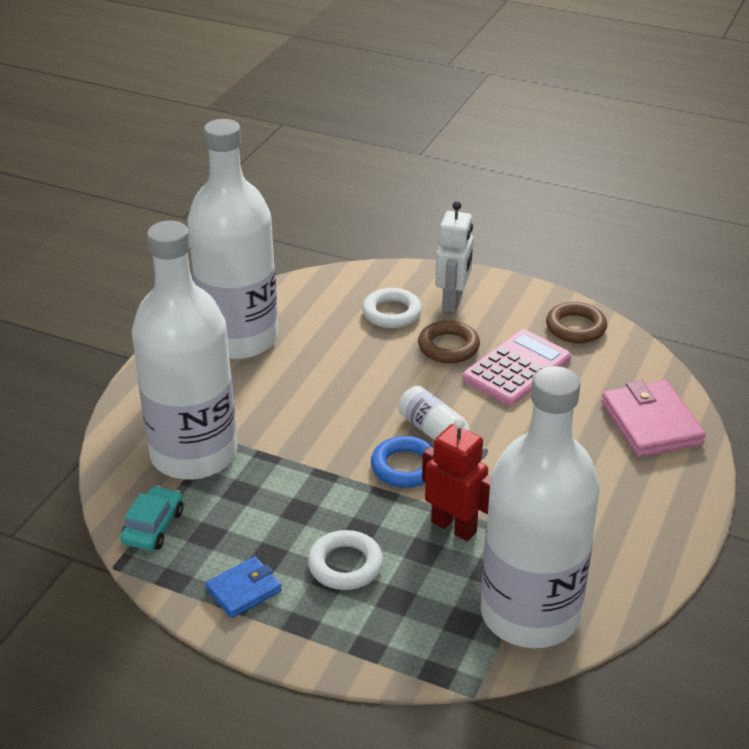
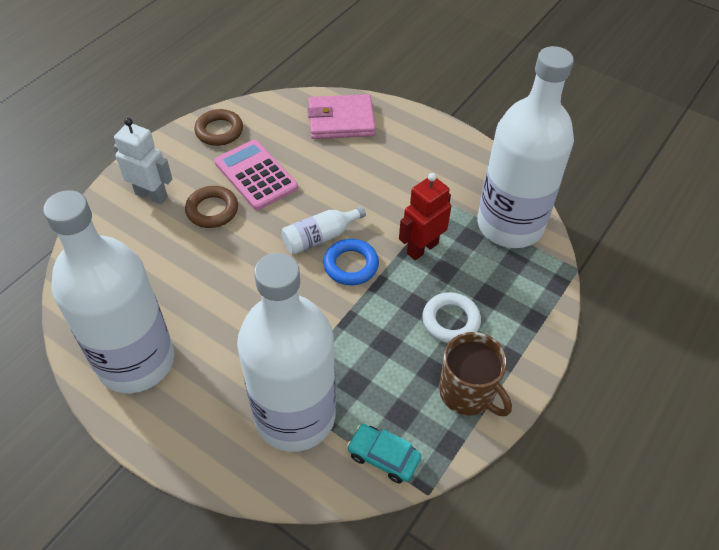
camera: 80 degrees left, 15 degrees up
blue wallet [205,556,282,618] -> brown mug [439,332,512,416]
white ring [362,288,422,328] -> none

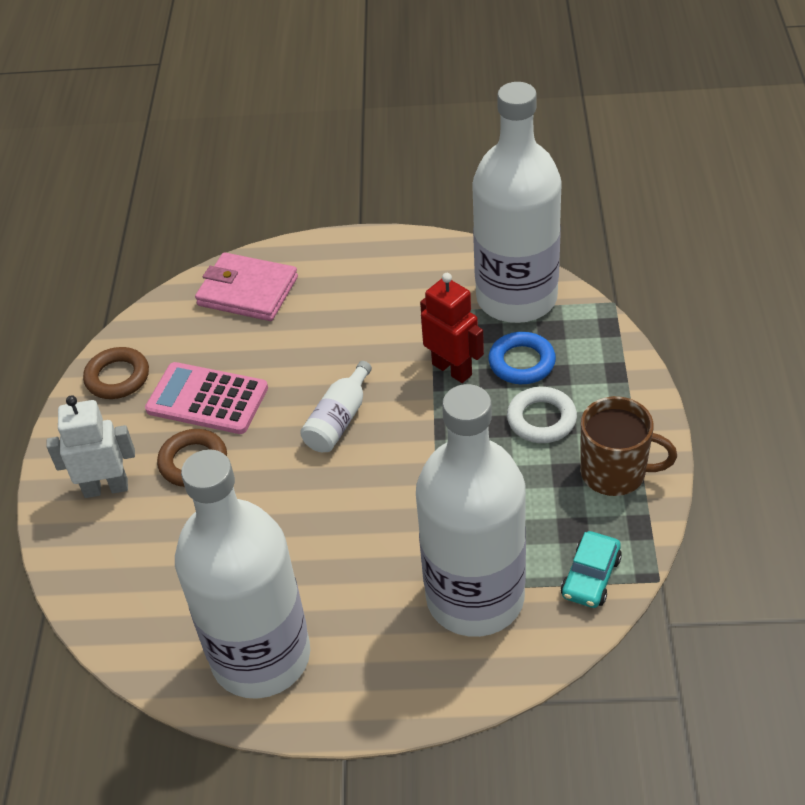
camera: 30 degrees left, 5 degrees down
pink wallet [307,94,376,139] -> pink wallet turned 60 degrees clockwise [195,252,298,321]
blue ring [323,239,379,285] -> blue ring moved to [488,332,556,384]
turquoise car [347,424,421,483] -> turquoise car turned 60 degrees counterclockwise [561,531,622,608]
red robot [399,173,451,260] -> red robot turned 120 degrees clockwise [420,273,484,383]

